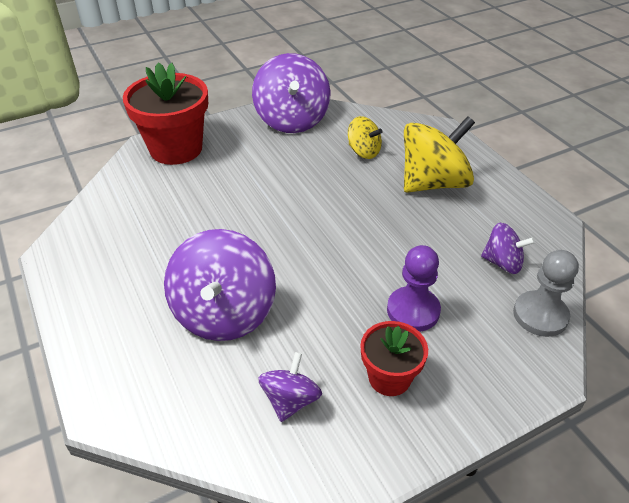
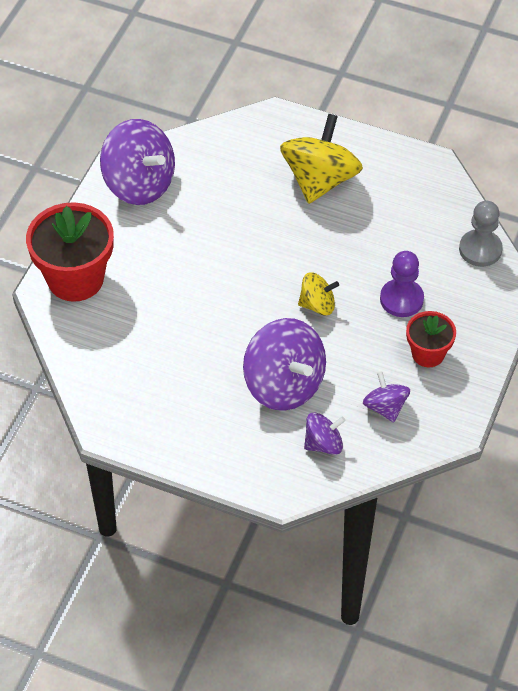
camera: 40 degrees left, 10 degrees up
yellow spinning top [348,116,382,159] -> yellow spinning top moved to [298,272,339,316]
purple spinning top [481,223,535,274] -> purple spinning top moved to [304,413,345,455]

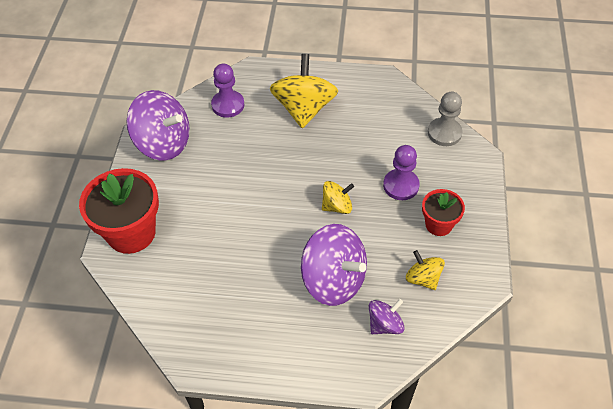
camera: 15 degrees left, 0 degrees up
purple spinning top [363,372,410,423] -> yellow spinning top [406,250,445,290]
none -> purple pawn [211,64,244,118]

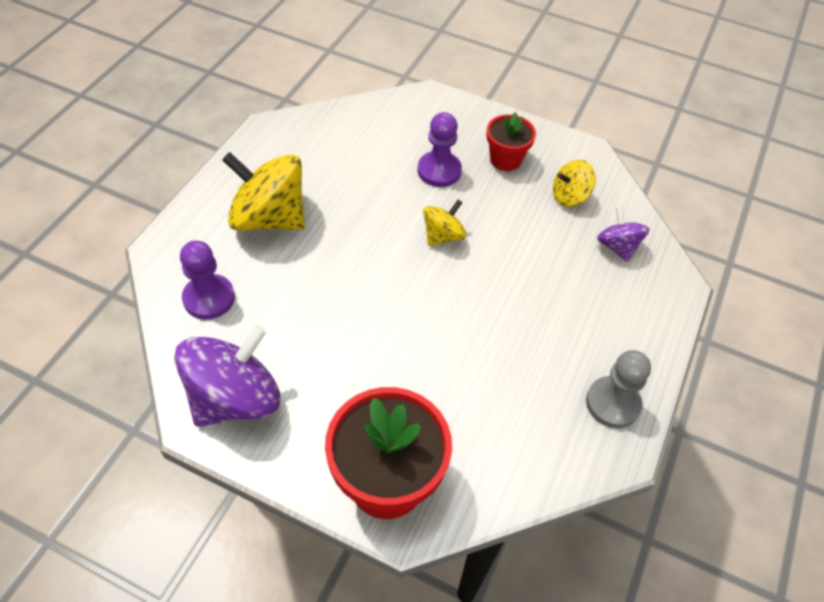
camera: 75 degrees left, 0 degrees up
purple spinning top [301,224,367,306] -> none
yellow spinning top [322,181,354,214] -> yellow spinning top turned 45 degrees clockwise [423,200,466,246]
grey pawn [428,92,462,146] -> grey pawn moved to [586,350,651,428]

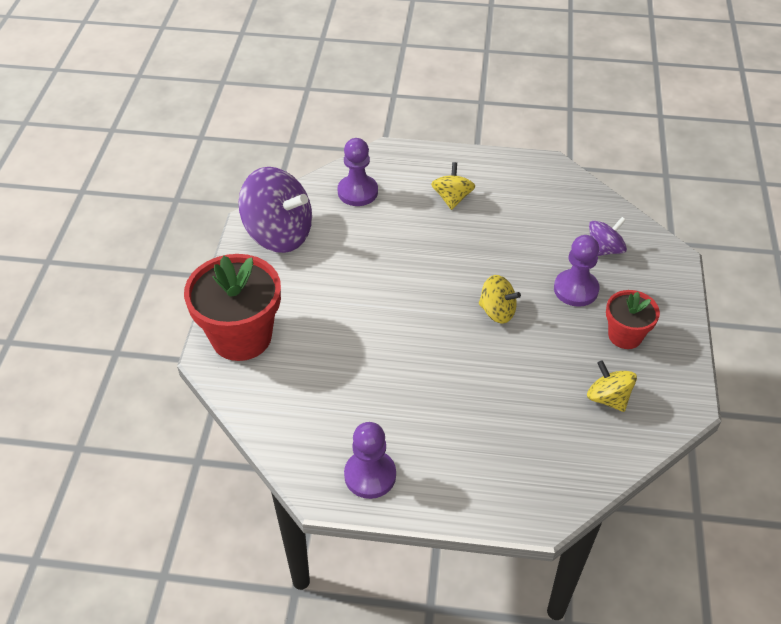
camera: 75 degrees right, 5 degrees down
yellow spinning top [222,152,305,231] -> yellow spinning top [431,162,476,210], size x0.53
grey pawn [586,350,651,428] -> purple pawn [344,422,396,499]
purple spinning top [597,207,650,262] -> purple spinning top moved to [589,217,627,256]

